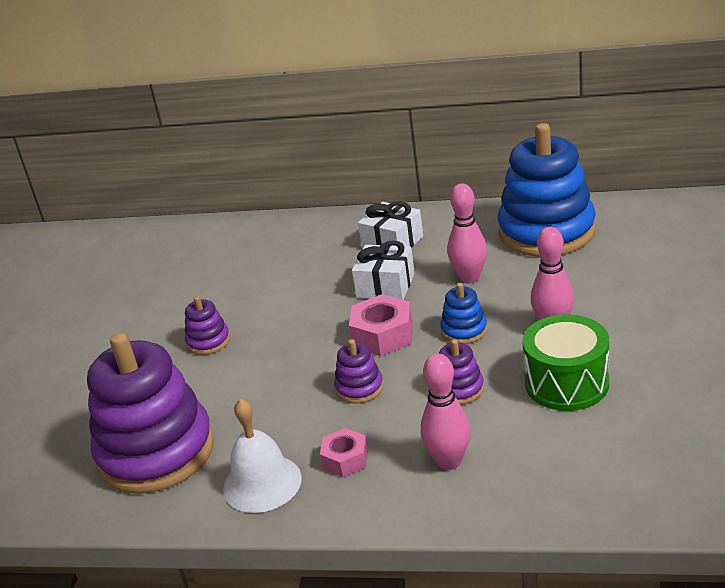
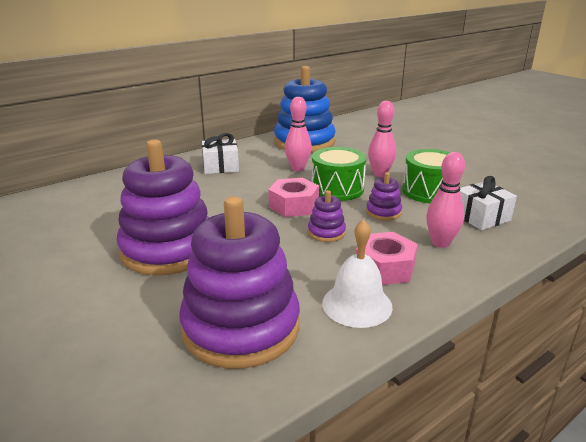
camera: 50 degrees left, 5 degrees down
purple stacking toy [185,296,230,355] -> purple stacking toy [117,139,209,275], size x2.34
pink nut [320,428,368,477] -> pink nut [356,232,418,285], size x1.57
white gift [352,241,415,300] -> white gift moved to [460,176,517,230]
blue stacking toy [440,283,487,344] -> green drum [312,147,366,201]

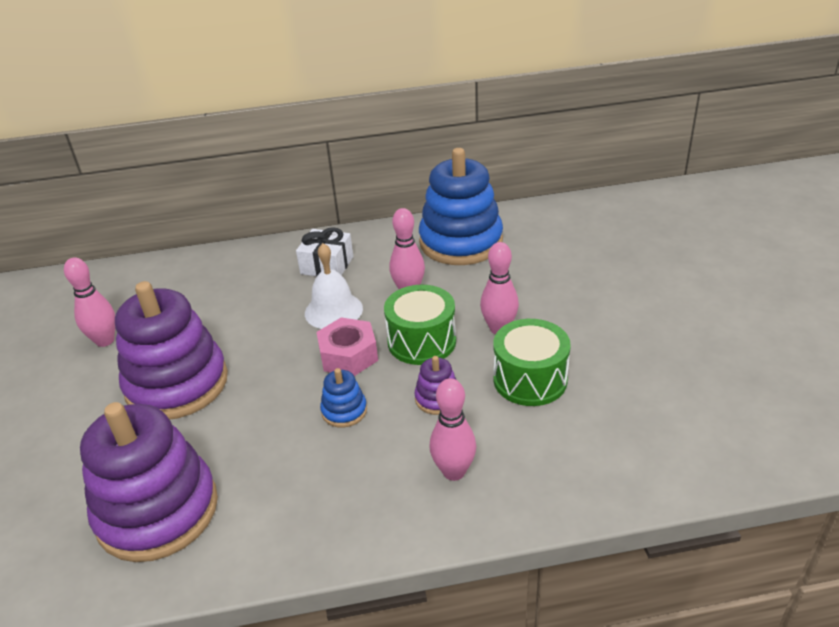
camera: 30 degrees right, 10 degrees up
purple stacking toy [308,190,346,242] -> blue stacking toy [320,368,367,428]
white bell [322,219,393,328] -> white bell moved to [305,243,363,329]
pink nut [356,232,418,285] -> none
white gift [460,176,517,230] -> none
none -> pink bowling pin [64,257,115,347]

